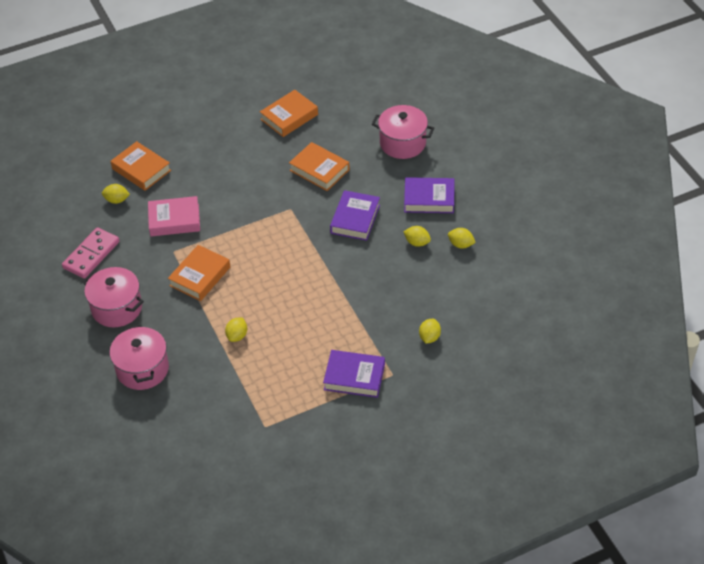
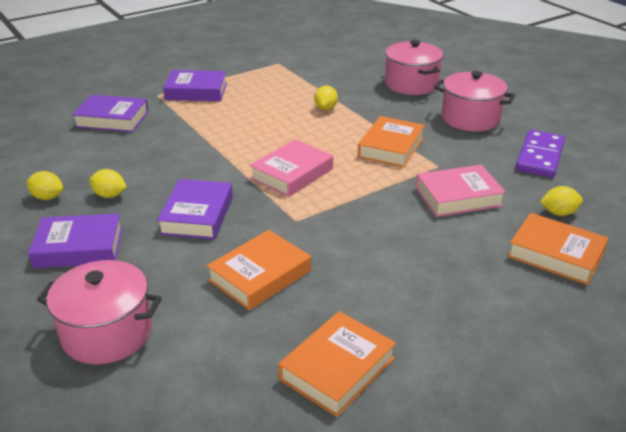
camera: 170 degrees right, 15 degrees down
pink domino [62,227,120,279] -> purple domino [515,130,565,178]
orange book [289,142,350,191] -> orange book turned 75 degrees counterclockwise [207,230,311,310]
yellow lemon [419,319,441,343] -> purple book [72,95,149,132]
none -> pink book [250,139,333,197]

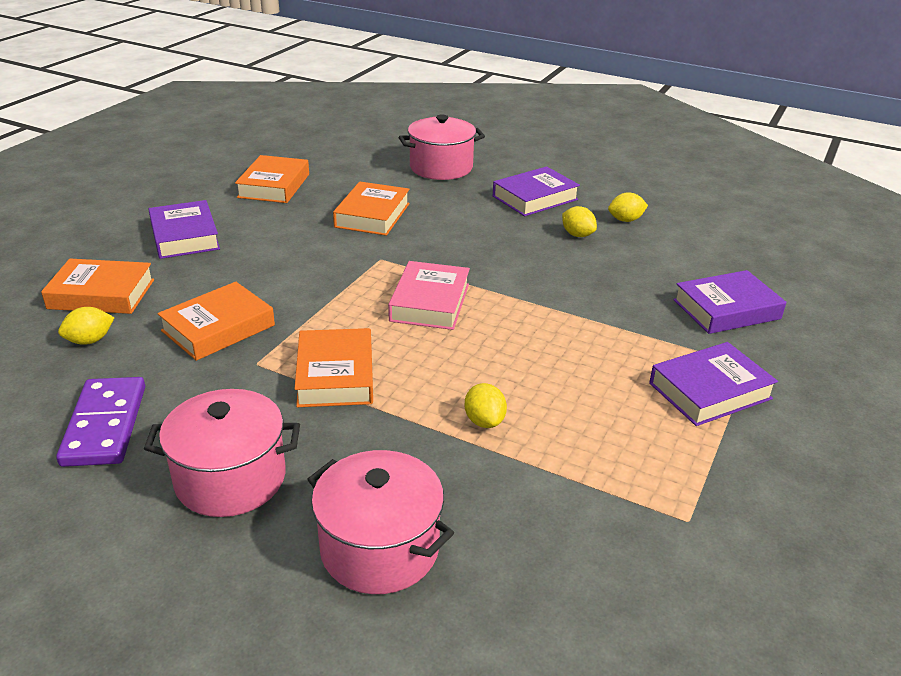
camera: 150 degrees right, 0 degrees up
yellow lemon [89,169,127,198] -> yellow lemon turned 60 degrees clockwise [562,206,597,237]
purple book [157,179,233,239] -> purple book moved to [148,200,220,259]
pink book [416,165,506,217] -> orange book [157,282,275,361]

